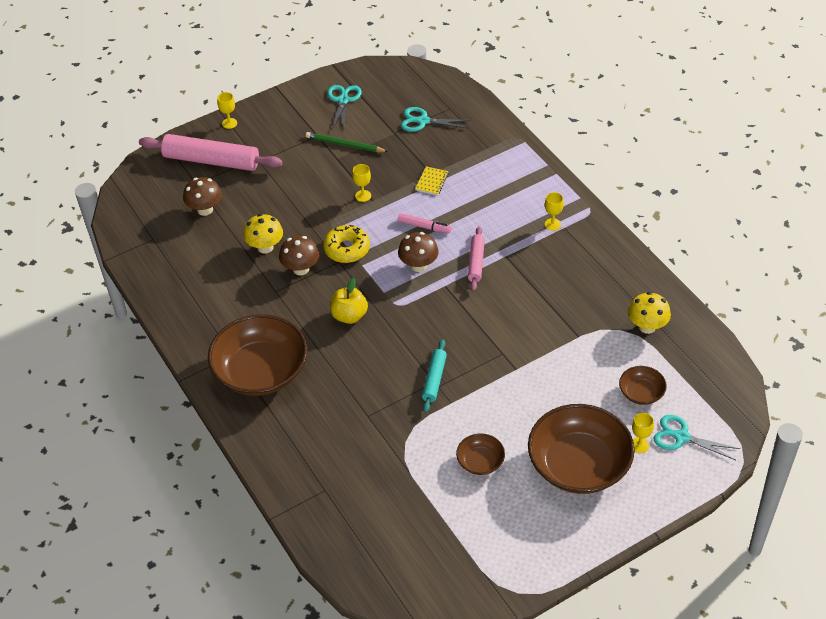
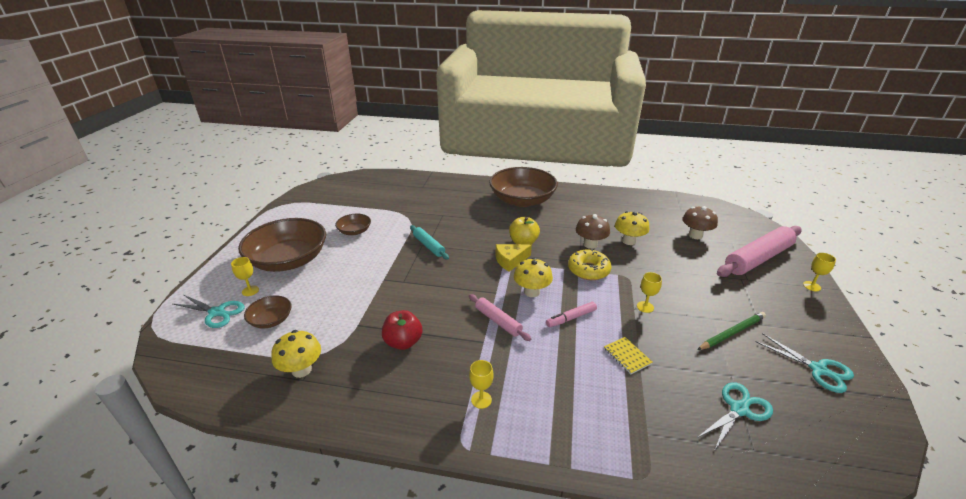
camera: 130 degrees right, 15 degrees down
brown mushroom [398,232,438,272] -> yellow mushroom [514,258,553,297]
turquoise scissors [653,415,740,460] -> turquoise scissors turned 45 degrees clockwise [173,295,245,328]
none -> red apple [382,310,423,350]
none -> yellow cheese [496,244,532,272]

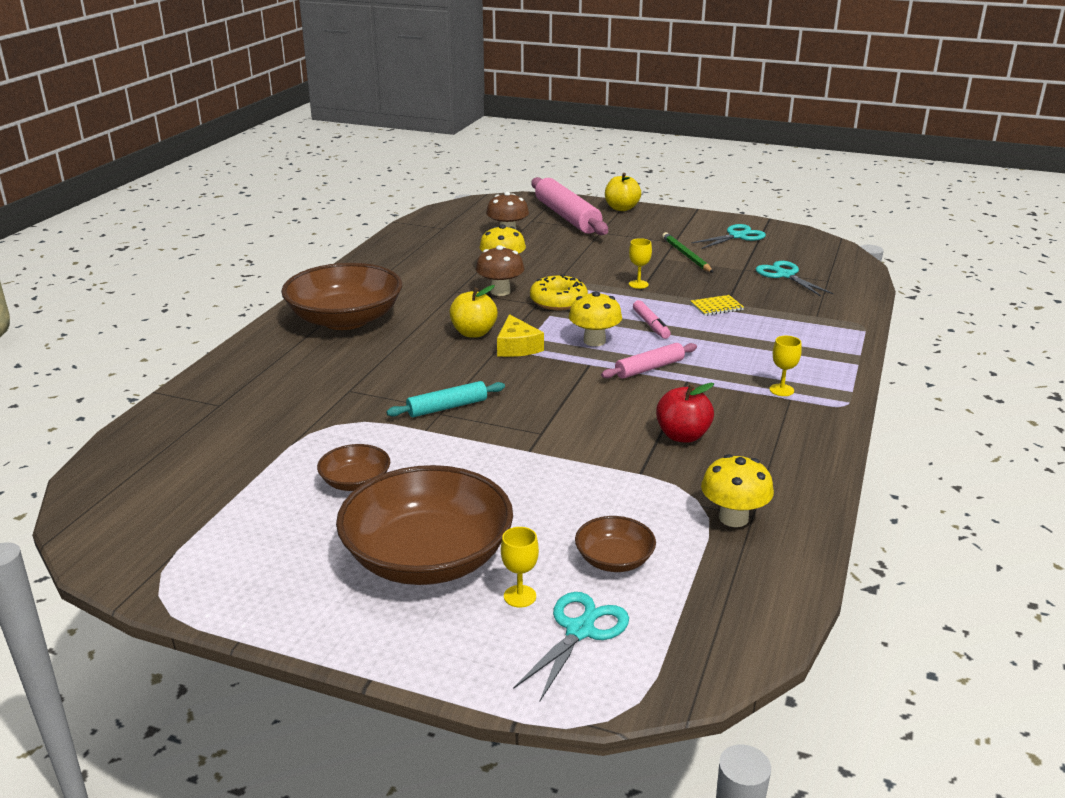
camera: 80 degrees left, 5 degrees down
yellow goblet [803,253,836,291] -> yellow apple [605,173,641,211]

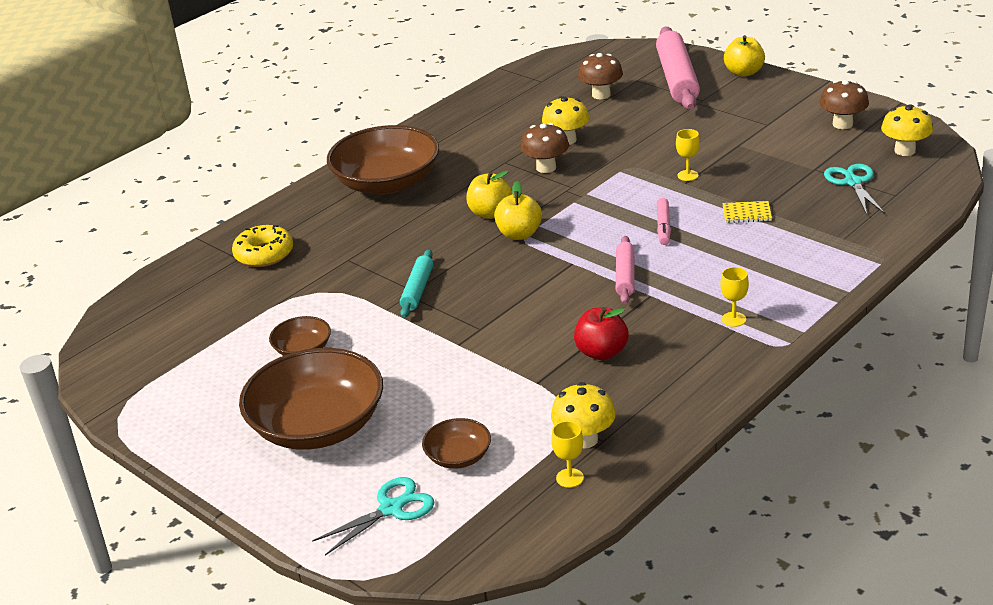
camera: 25 degrees right, 5 degrees up
turquoise rolling pin [386,381,505,417] -> turquoise rolling pin turned 75 degrees counterclockwise [400,249,433,318]
yellow cheese [497,314,544,357] -> yellow apple [494,181,542,240]
yellow goblet [501,527,539,608] -> yellow goblet moved to [551,421,584,488]
yellow donut [530,274,588,311] -> yellow donut moved to [232,225,293,267]
yellow mushroom [569,291,622,346] -> yellow mushroom moved to [881,104,933,156]
pink rolling pin [601,343,697,379] -> pink rolling pin turned 75 degrees counterclockwise [616,236,635,304]
green pencil [662,232,713,273] -> none
turquoise scissors [691,224,766,249] -> brown mushroom [820,80,869,129]

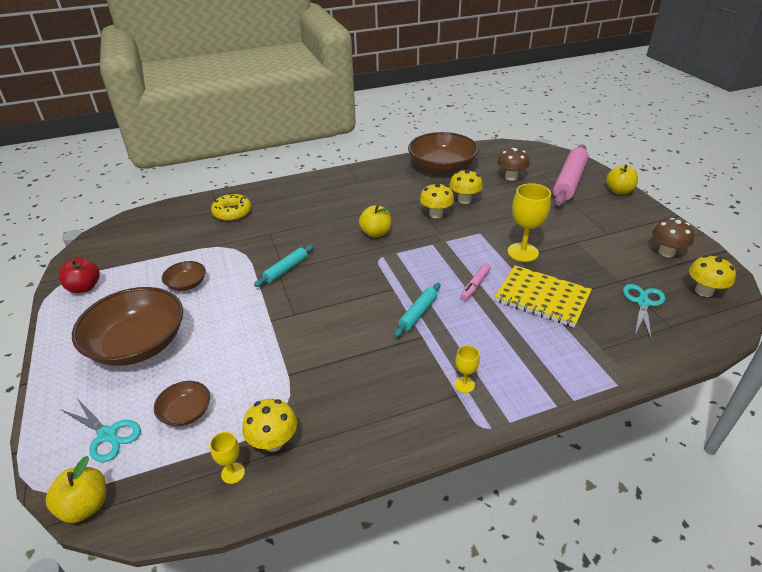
camera: 25 degrees right, 5 degrees up
turquoise scissors [312,477,435,555] -> turquoise scissors turned 45 degrees clockwise [62,399,141,462]
brown bowl [327,125,439,195] -> brown bowl moved to [408,132,479,174]
yellow apple [494,181,542,240] -> yellow apple moved to [46,456,106,523]
brown mushroom [520,123,569,173] -> yellow mushroom [420,183,454,218]
red apple [574,307,629,360] -> red apple moved to [59,258,100,293]
pink rolling pin [616,236,635,304] -> turquoise rolling pin [394,283,440,337]
yellow goblet [676,129,700,181] -> yellow goblet [507,183,551,262], size x1.96
yellow notebook [722,201,772,223] -> yellow notebook [495,265,592,327], size x2.22

